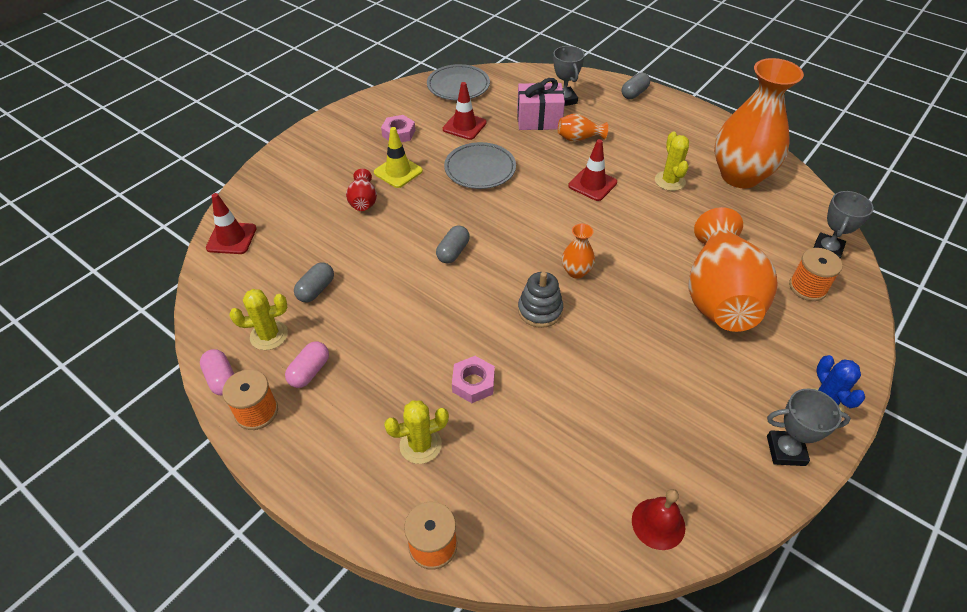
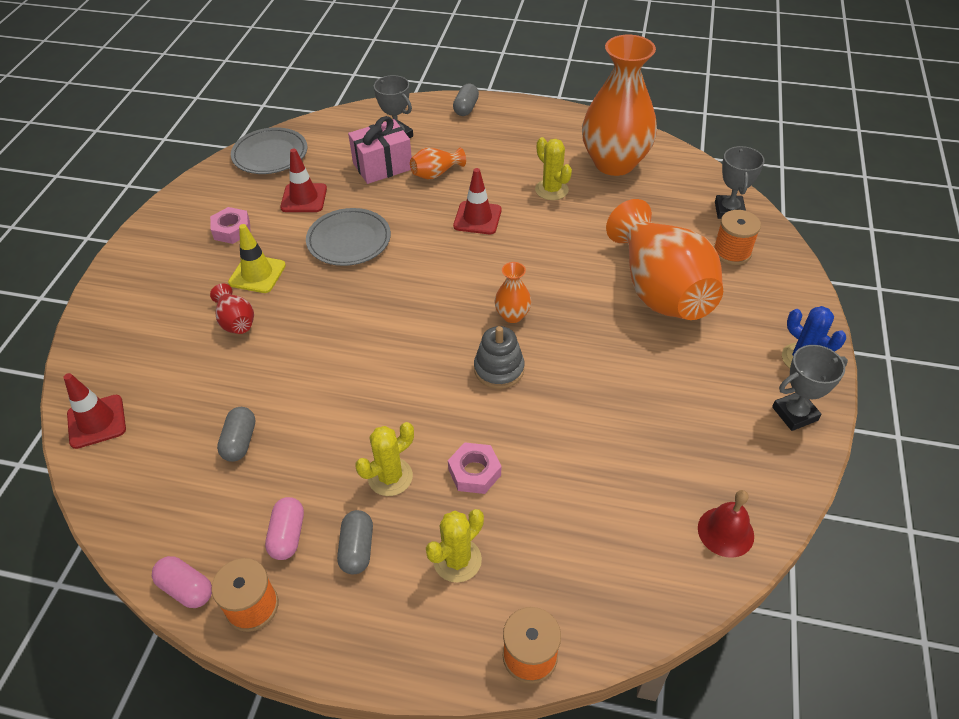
camera: 25 degrees left, 0 degrees up
yellow cactus [230,289,288,350] -> yellow cactus moved to [355,422,414,496]
grey capsule [436,225,470,263] -> grey capsule moved to [337,510,373,575]

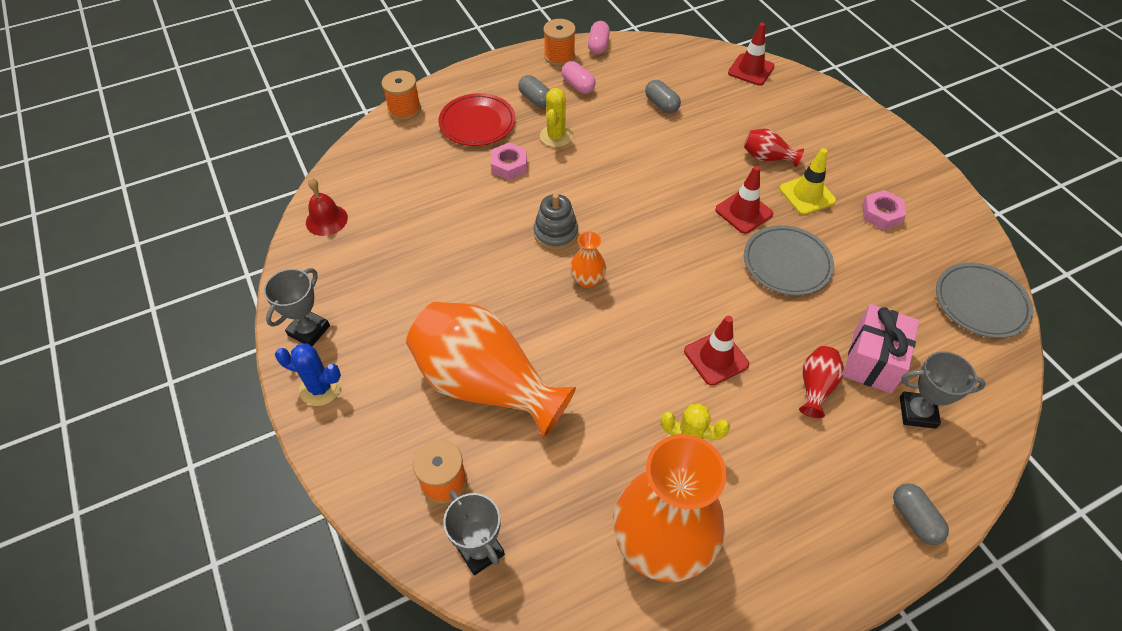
camera: 140 degrees right, 5 degrees up
pink capsule [152,556,212,608] -> pink capsule turned 75 degrees counterclockwise [588,21,610,54]
red traffic cone [280,149,327,212] -> red traffic cone moved to [715,166,773,234]
orange vase [410,147,466,179] -> red vase [799,346,844,418]
yellow cactus [426,509,484,583] -> red plate [438,93,516,146]

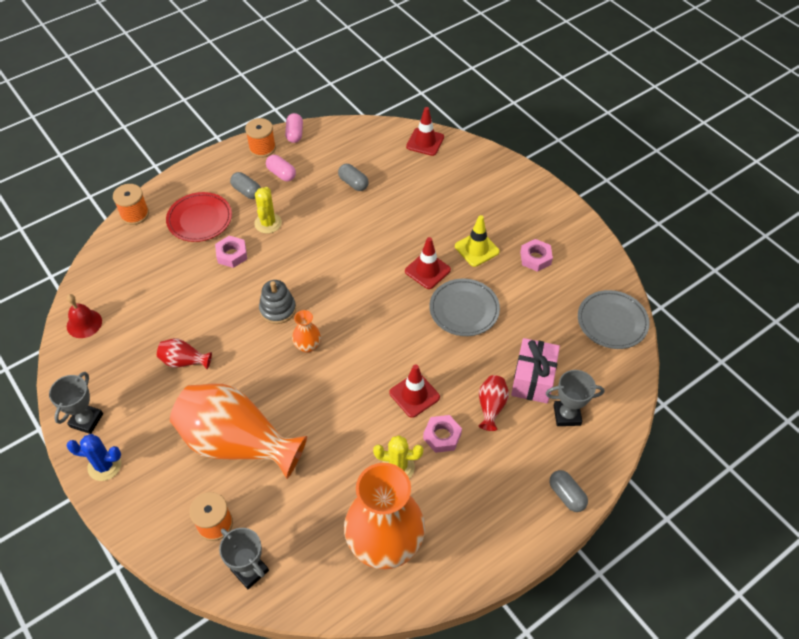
camera: 10 degrees left, 0 degrees up
red vase [744,128,804,167] -> red vase moved to [157,338,212,369]
none -> pink nut [423,415,462,453]

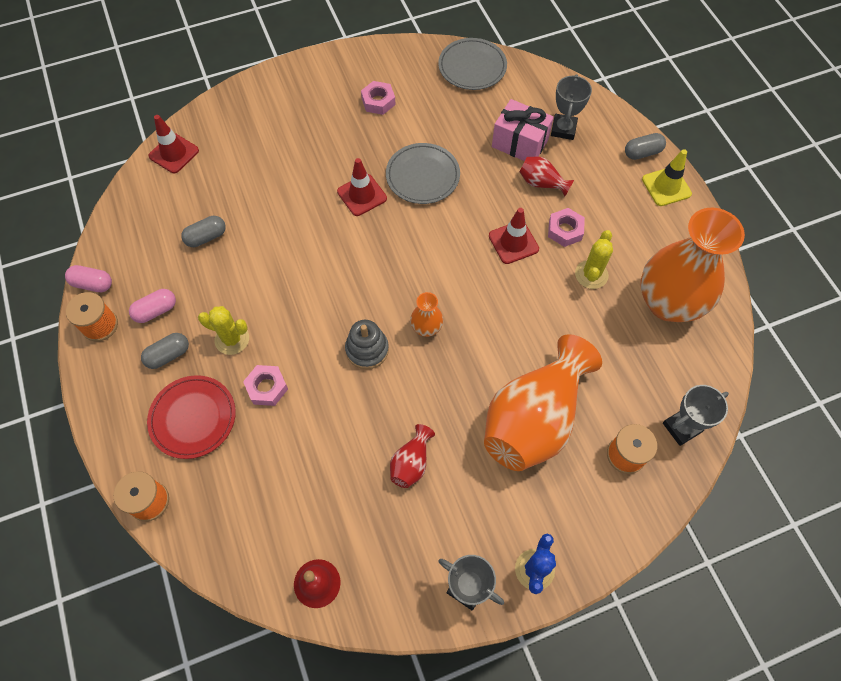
camera: 75 degrees left, 10 degrees up
yellow traffic cone [455,215,500,267] -> yellow traffic cone moved to [642,149,692,206]

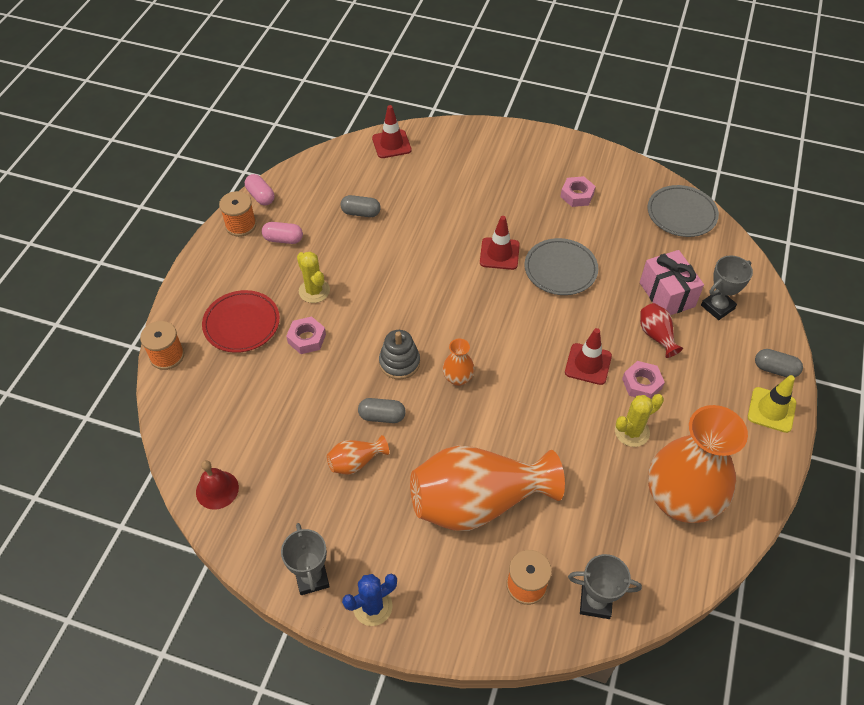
camera: 40 degrees right, 10 degrees down
grey capsule [141,333,189,369] -> grey capsule moved to [358,398,406,423]
red vase [390,424,435,488] -> orange vase [327,435,389,475]

